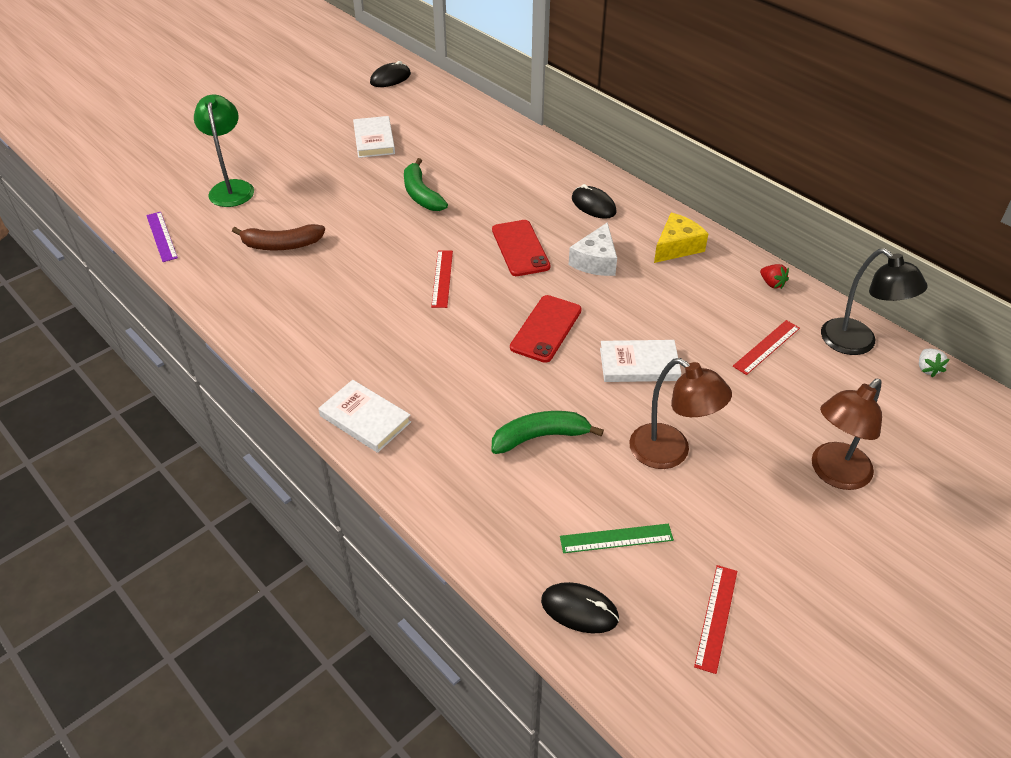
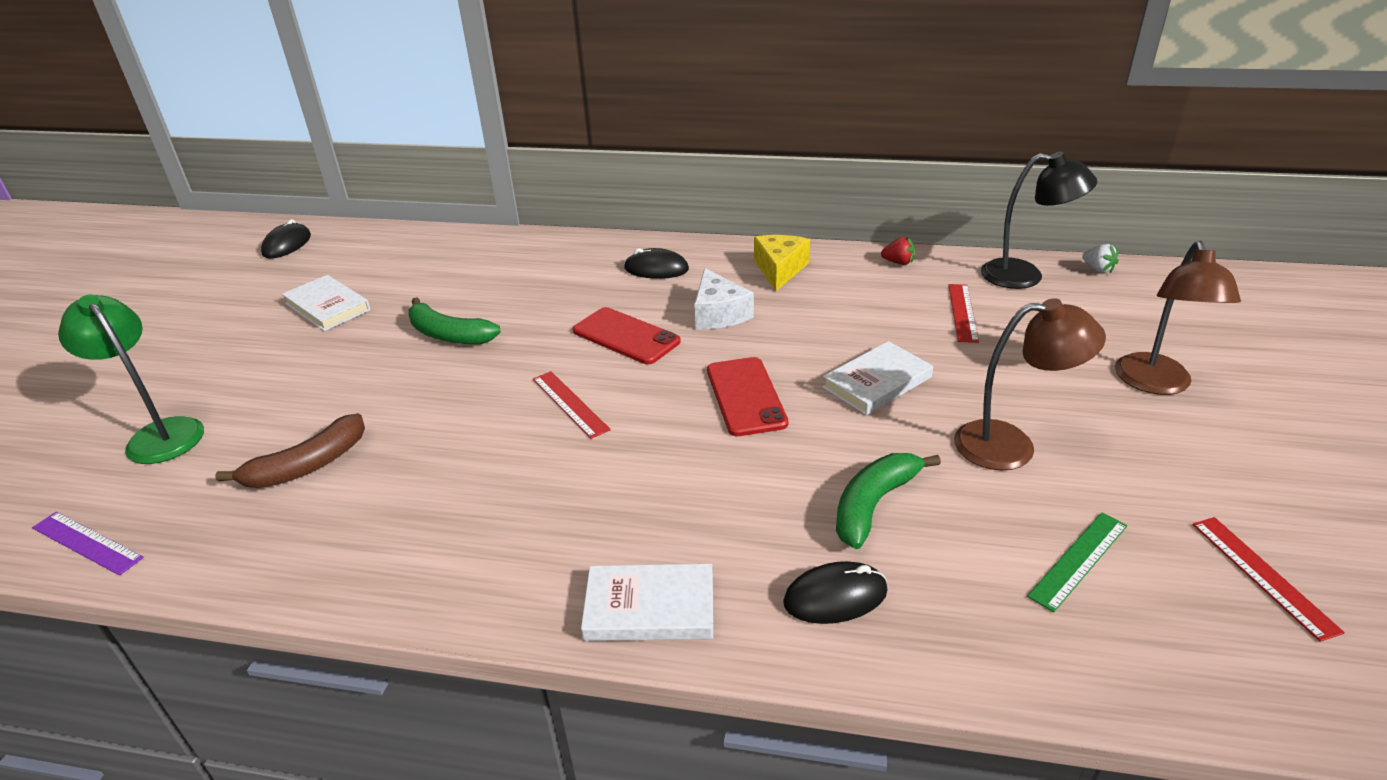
camera: 35 degrees left, 10 degrees down
black mouse [541,582,619,633] -> black mouse moved to [783,561,888,624]

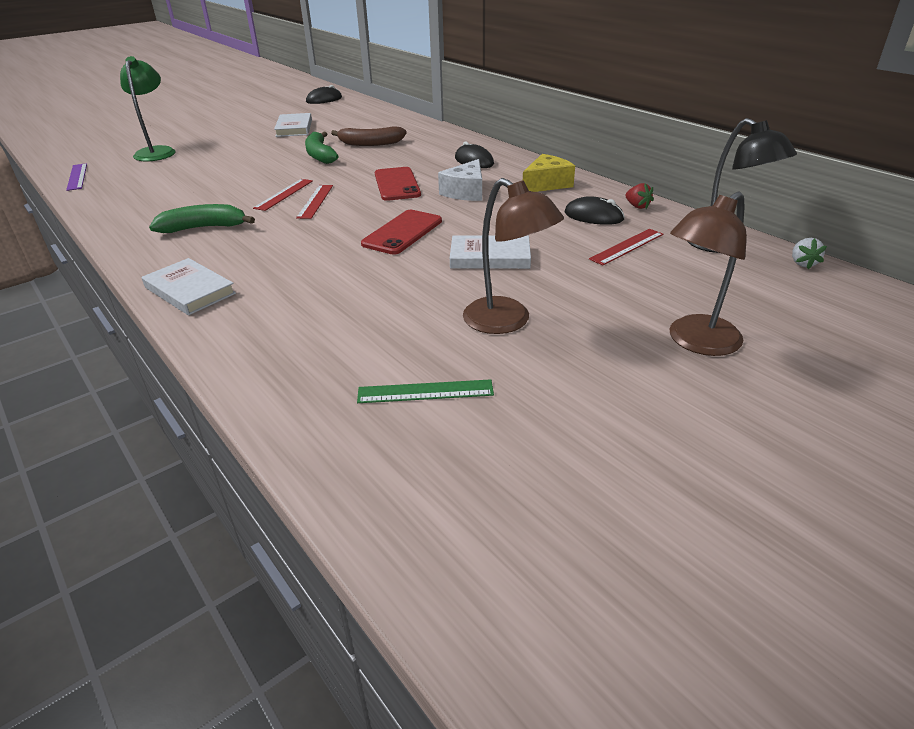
camera: 40 degrees right, 0 degrees up
brown banana [215,413,365,488] -> brown banana moved to [331,126,407,146]
black mouse [783,561,888,624] -> black mouse moved to [565,196,625,225]
green banana [836,453,941,549] -> green banana moved to [149,204,255,233]
red ruler [1192,517,1345,642] -> red ruler moved to [253,179,313,211]

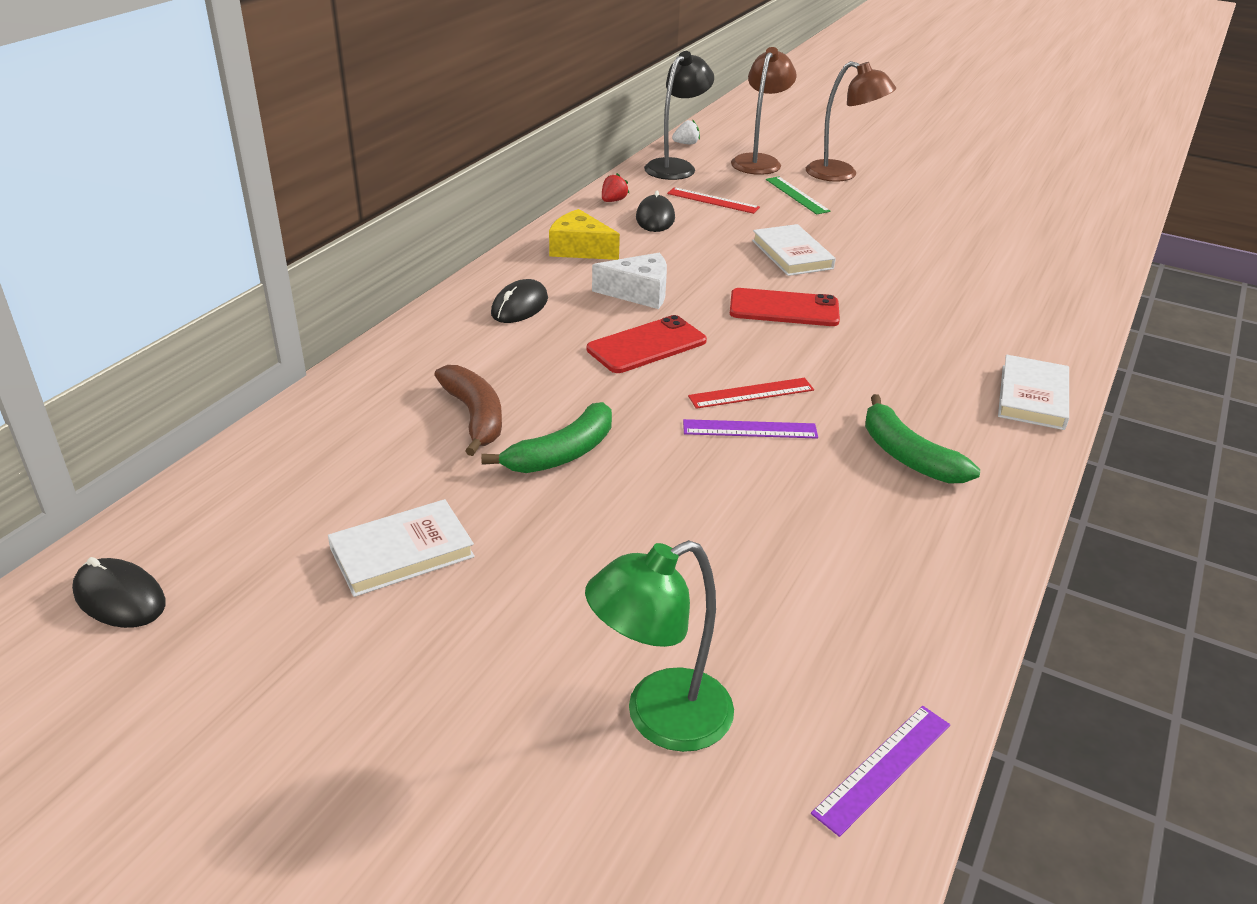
camera: 115 degrees left, 0 degrees up
red ruler [253,179,313,211] -> purple ruler [683,419,818,439]
green ruler [357,379,494,403] -> green ruler moved to [766,177,831,215]
brown lamp [463,178,564,334] -> brown lamp moved to [731,47,797,175]

